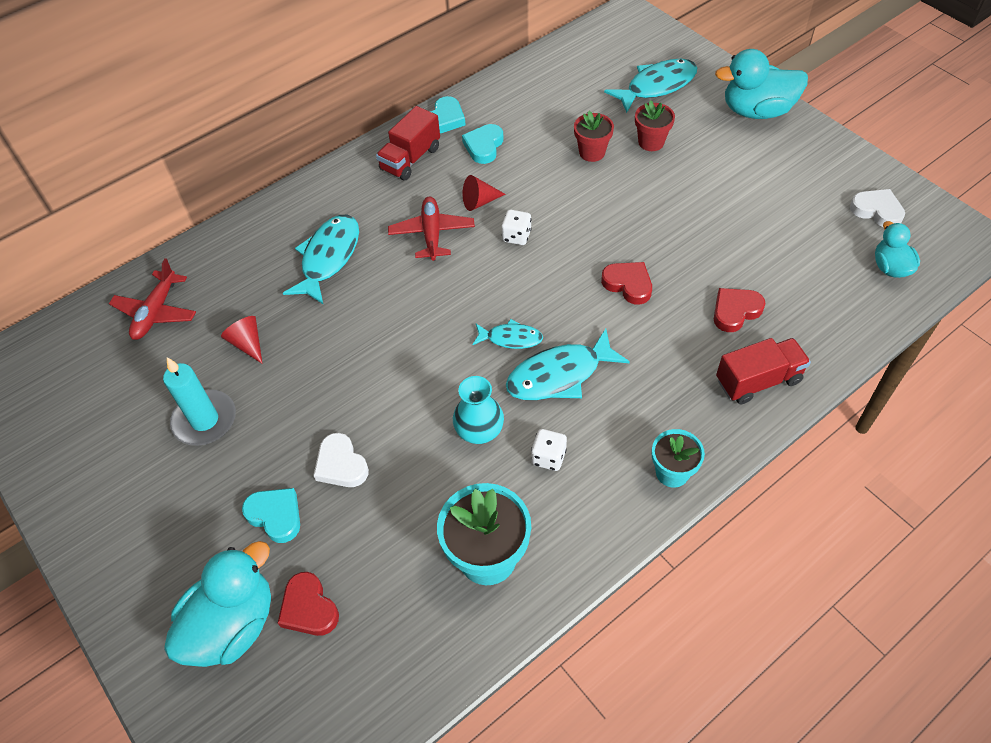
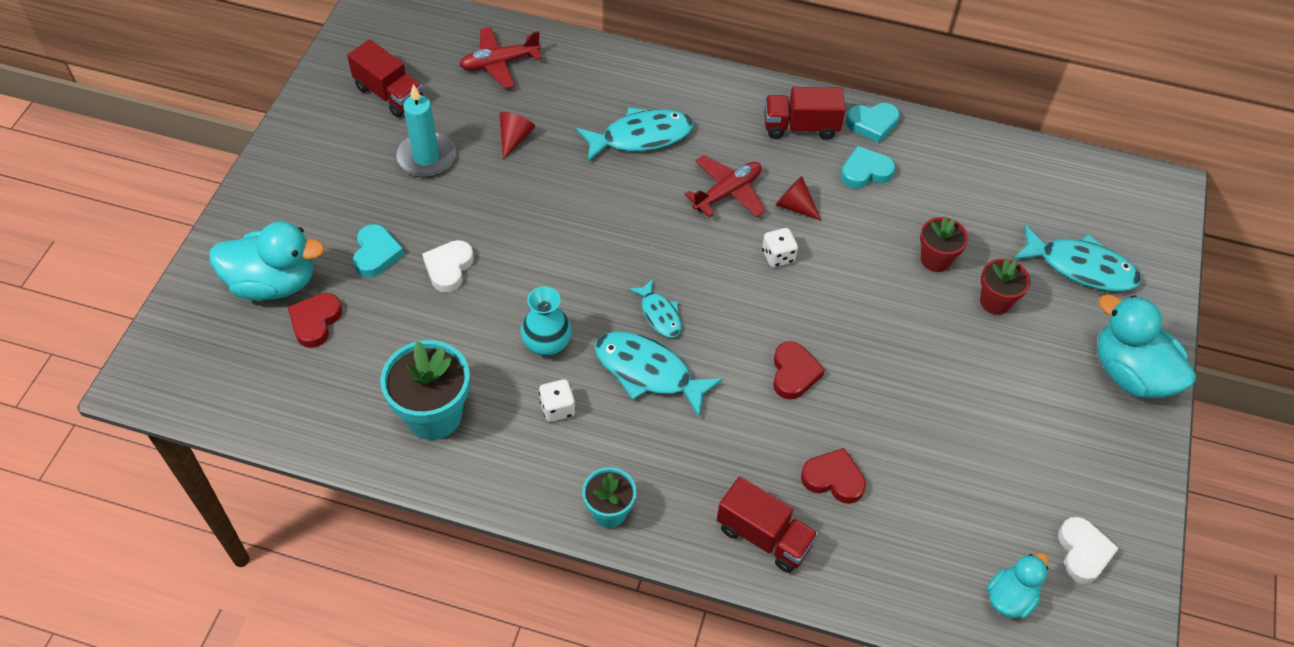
camera: 50 degrees right, 0 degrees up
none -> red truck [347,40,424,118]

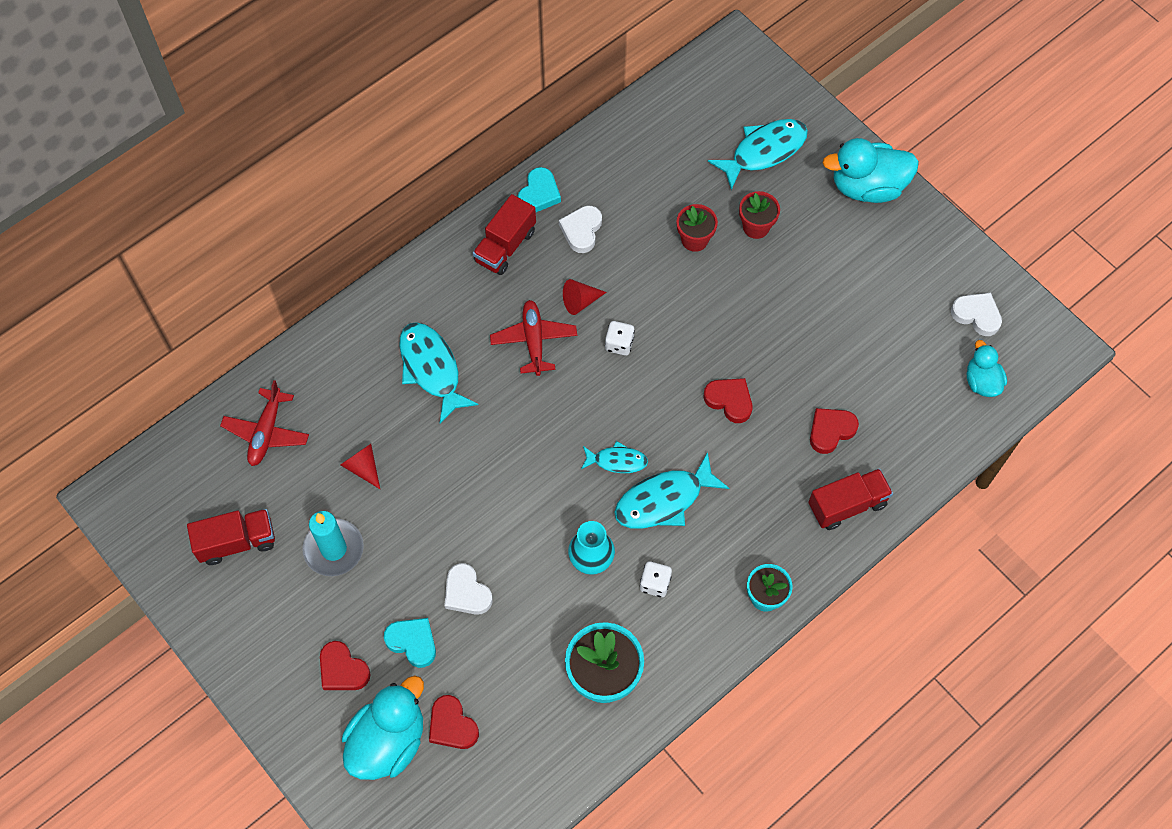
camera: 55 degrees left, 10 degrees up
turquoise fish [576,107,693,162] -> turquoise fish turned 45 degrees counterclockwise [399,322,479,423]
turquoise heart [841,146,895,188] -> white heart [559,205,602,253]
none -> red heart [320,641,371,690]

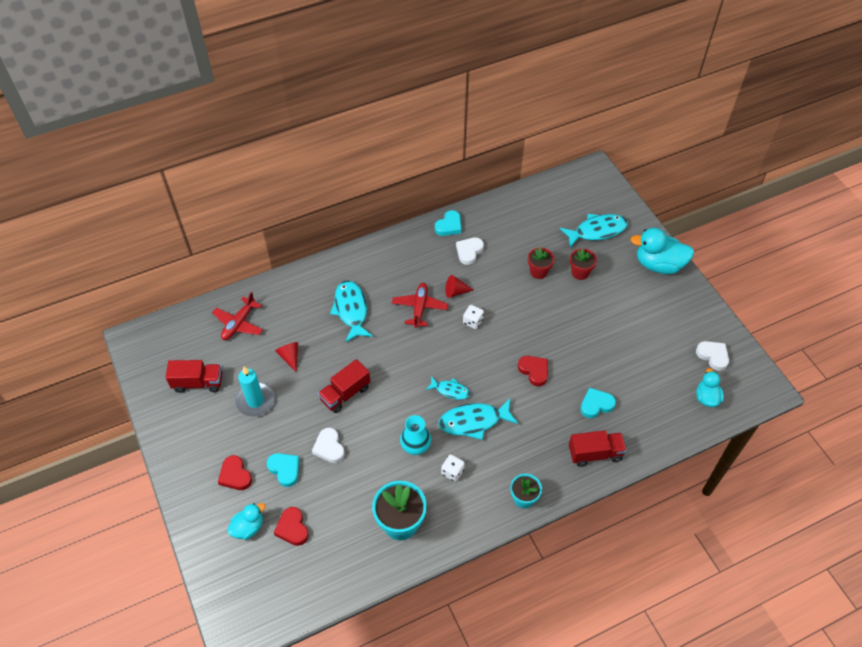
camera: 15 degrees right, 10 degrees down
turquoise duck [342,676,424,780] -> turquoise duck [227,503,266,540], size x0.58
red truck [473,194,536,275] -> red truck moved to [318,359,370,413]
red heart [810,408,859,454] -> turquoise heart [580,388,616,418]

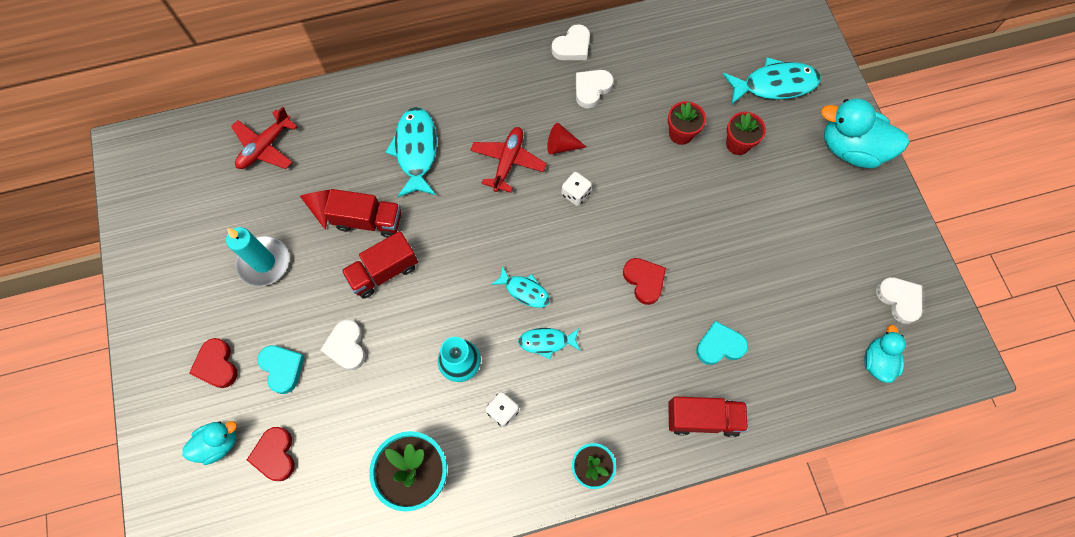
camera: 10 degrees right, 15 degrees up
red truck [165,360,222,393] -> red truck moved to [324,189,401,238]
turquoise heart [435,210,461,236] -> white heart [551,24,590,60]
turquoise fish [438,399,518,440] -> turquoise fish [518,328,581,360], size x0.57

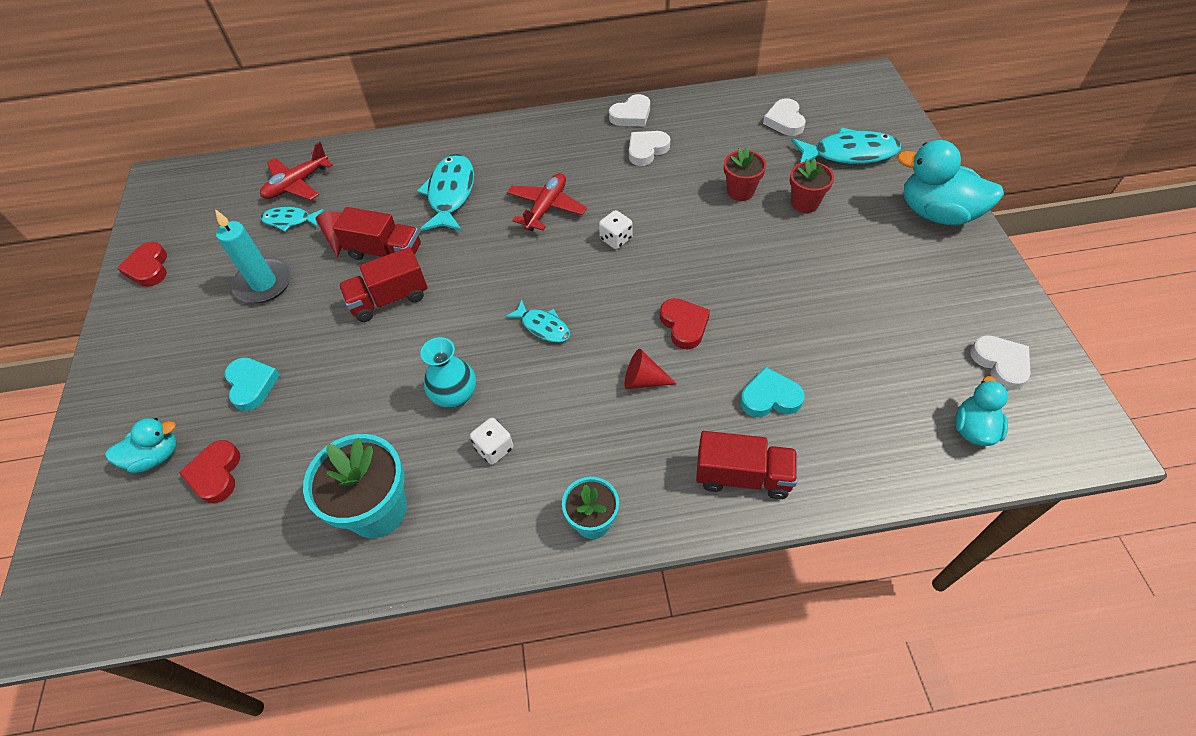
camera: 10 degrees right, 15 degrees down
red heart [189,338,237,388] -> red heart moved to [117,242,167,287]
white heart [320,320,365,370] -> white heart moved to [763,98,806,136]
turquoise fish [518,328,581,360] -> turquoise fish moved to [260,207,324,232]
red cone [547,123,586,154] -> red cone moved to [625,349,677,389]

